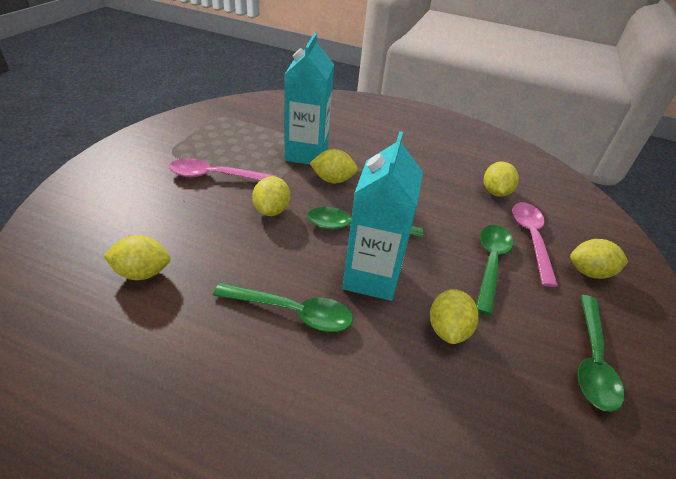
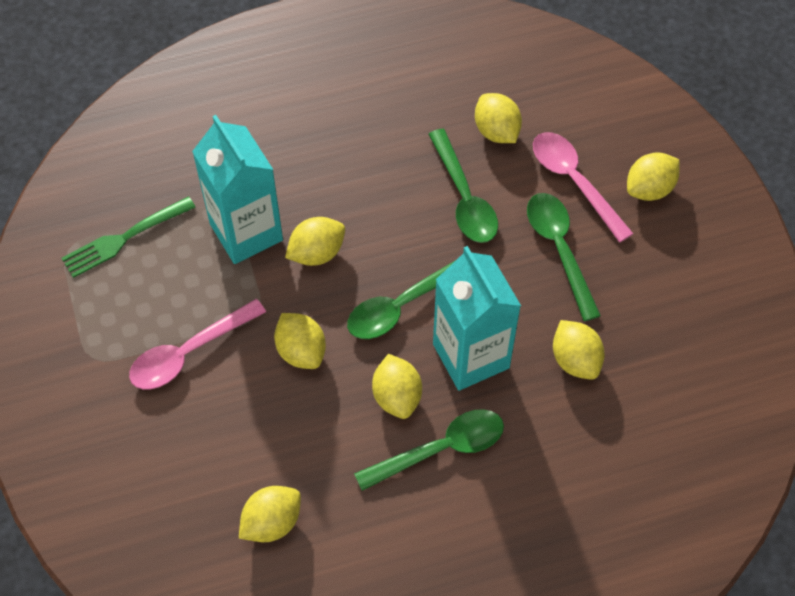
camera: 35 degrees left, 20 degrees up
green spoon [577,295,624,412] -> green spoon moved to [428,129,498,243]
none -> green fork [61,196,196,278]
none -> yellow lemon [372,354,422,419]

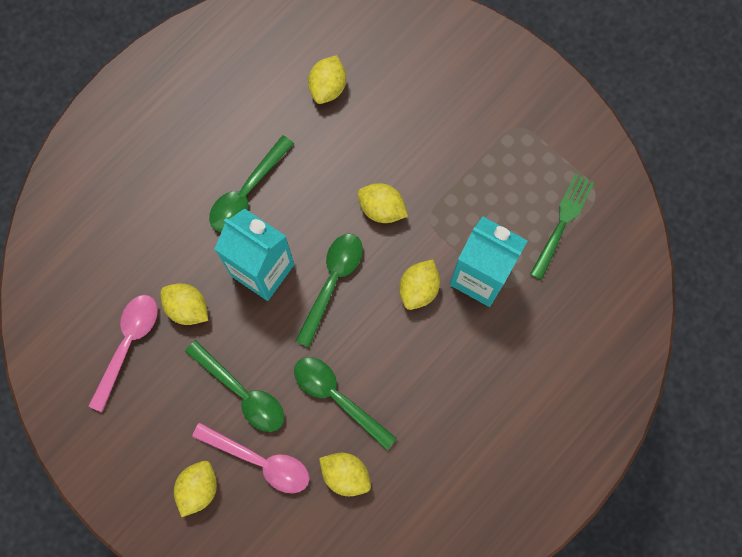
camera: 150 degrees right, 15 degrees up
pink spoon [129,299,266,389] -> pink spoon moved to [89,295,158,412]
yellow lemon [372,354,422,419] -> none

